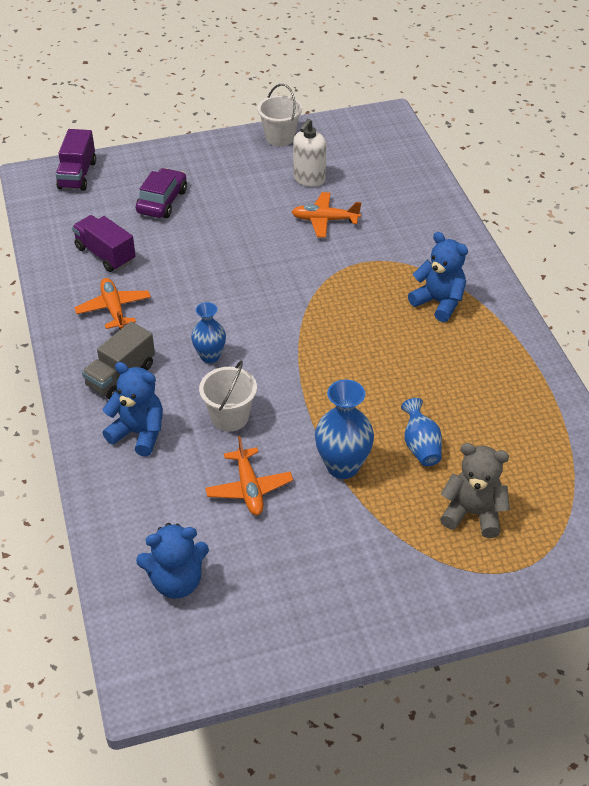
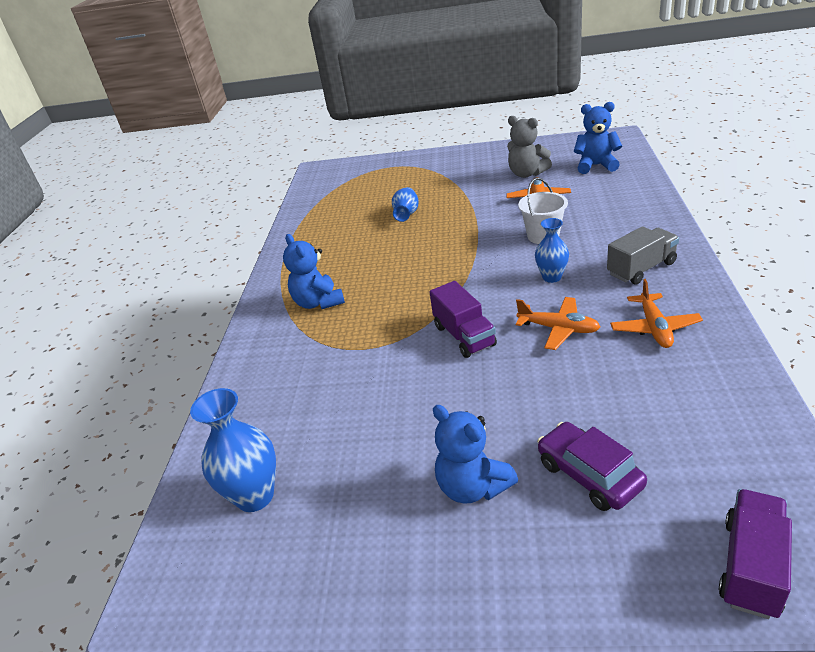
camera: 155 degrees left, 10 degrees down
purple truck [72,215,136,272] -> purple truck moved to [430,281,497,358]
blue teddy bear [102,362,163,457] -> blue teddy bear moved to [433,405,518,504]
purple car [136,168,187,218] -> purple car turned 105 degrees clockwise [537,422,647,511]
white bucket [257,84,302,146] -> none
orange plane [292,192,361,238] -> orange plane moved to [516,297,600,350]
white soap dispenser [293,119,326,187] -> none
blue vase [315,379,374,479] -> blue vase moved to [190,388,276,512]
grey teddy bear [440,443,510,538] -> grey teddy bear moved to [507,116,552,178]

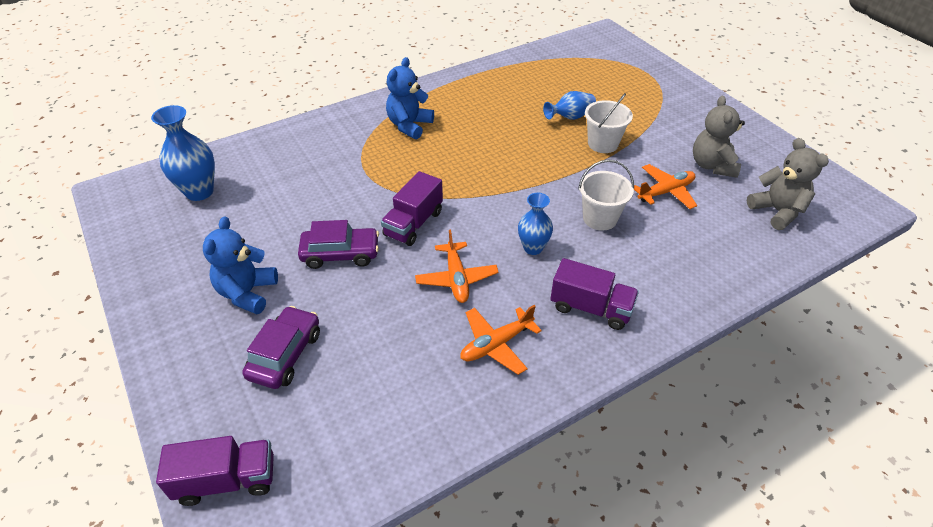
camera: 50 degrees right, 10 degrees up
blue teddy bear [574,102,622,174] -> grey teddy bear [747,138,829,230]
grey truck [607,226,679,285] -> purple truck [550,258,639,330]
none -> purple car [298,220,379,269]
none -> white bucket [585,93,633,153]

